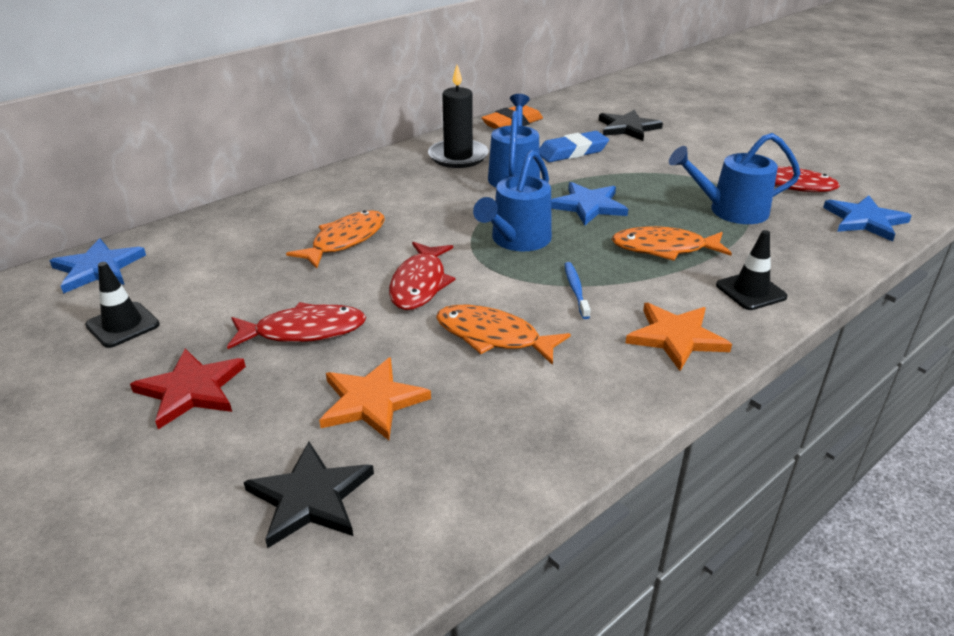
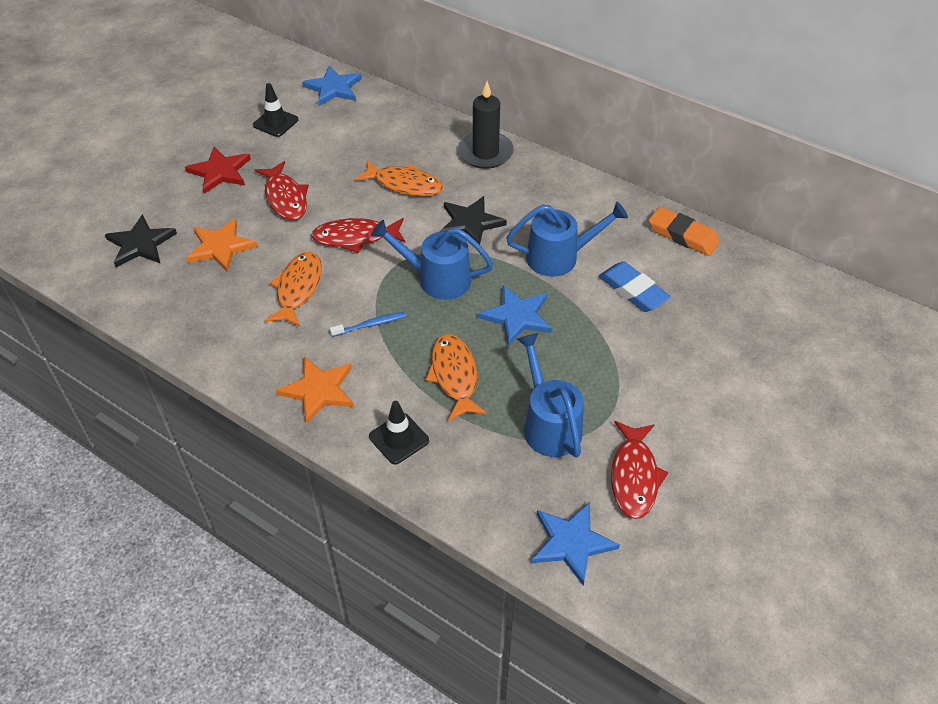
camera: 75 degrees right, 15 degrees up
black candle [428,65,489,168] -> black candle moved to [458,81,514,169]
black star [599,109,663,141] -> black star moved to [440,196,507,245]

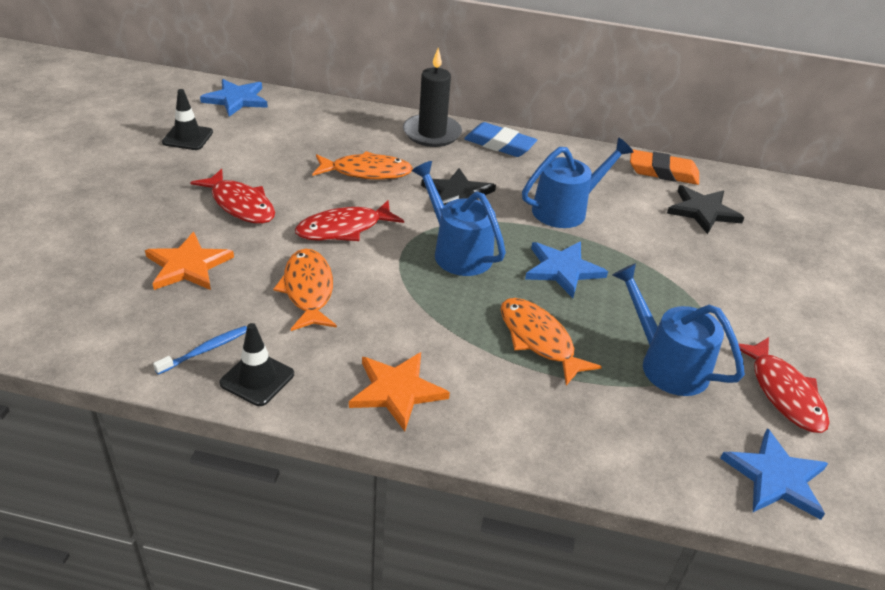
camera: 25 degrees left, 10 degrees down
black star [105,214,177,267] -> black star moved to [667,185,745,234]
red star [185,147,251,194] -> none
blue toothbrush [330,312,406,337] -> blue toothbrush moved to [153,326,247,375]
black traffic cone [369,401,429,465] -> black traffic cone moved to [219,323,294,406]
blue watering can [371,220,493,300] -> blue watering can turned 60 degrees clockwise [412,161,506,276]
blue eraser [599,261,671,312] -> blue eraser moved to [464,122,537,157]

